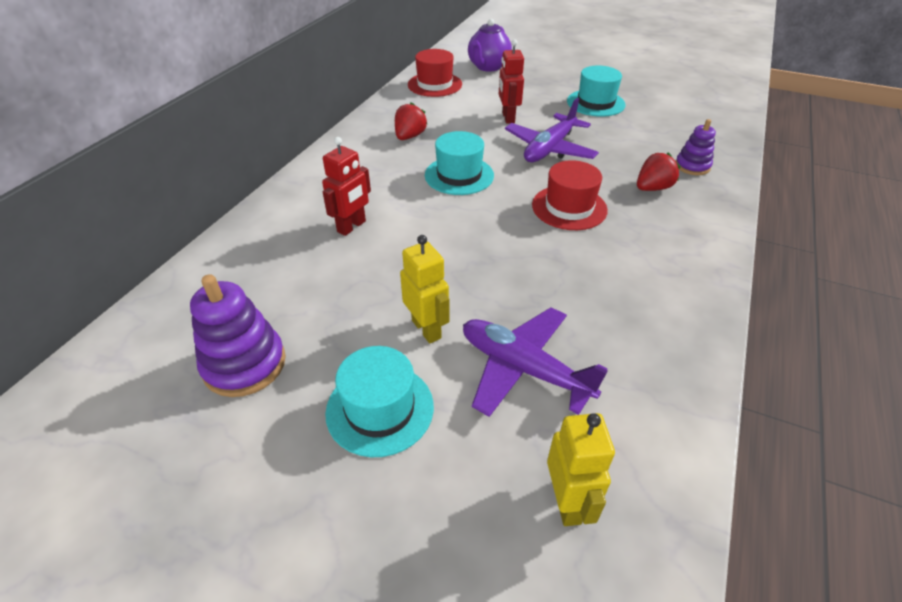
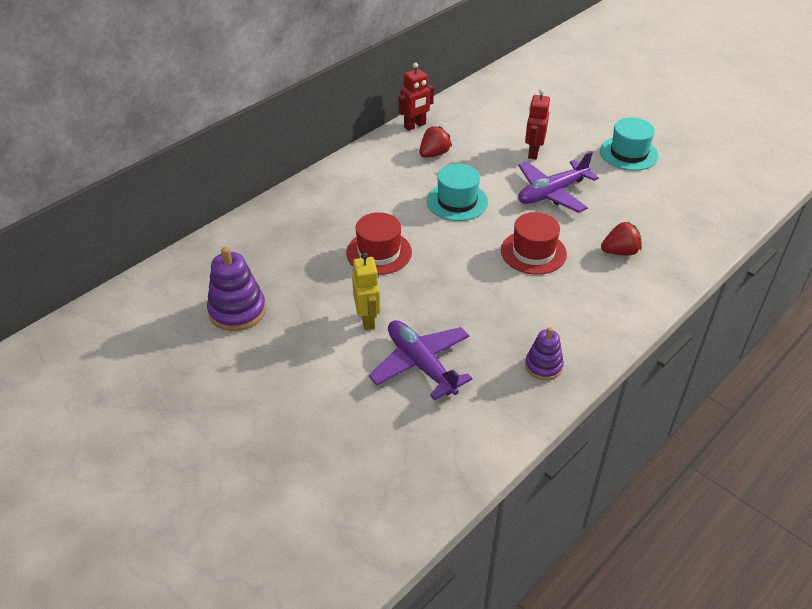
camera: 20 degrees right, 0 degrees up
red robot [322,137,371,236] -> red robot moved to [399,63,434,131]
turquoise hat [325,346,434,457] -> none
red hat [408,49,462,97] -> red hat moved to [346,212,412,275]
purple teapot [468,19,512,72] -> none
yellow robot [547,413,615,526] -> none
purple stacking toy [676,119,716,175] -> purple stacking toy moved to [525,327,564,380]

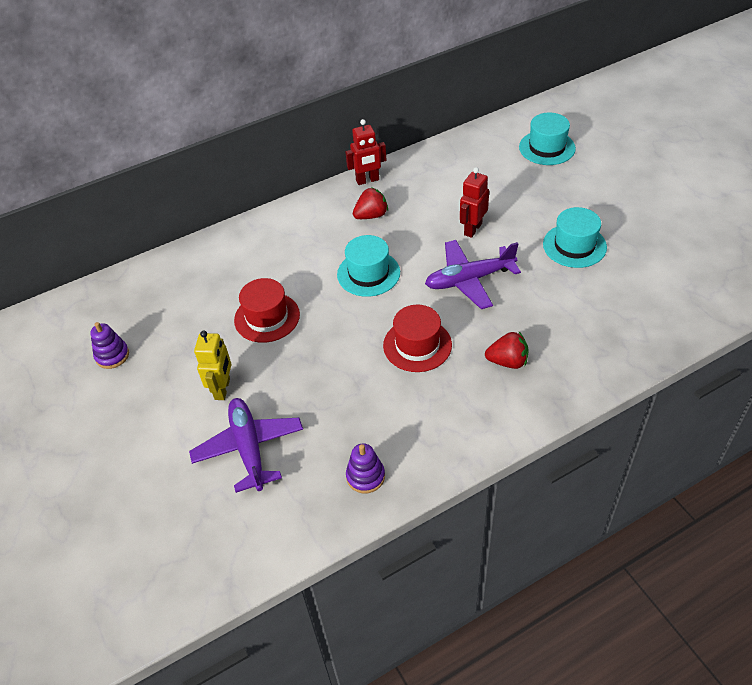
camera: 20 degrees right, 5 degrees up
purple stacking toy [207,247,266,331] -> purple stacking toy [90,322,129,369], size x0.62
none -> turquoise hat [519,113,576,165]

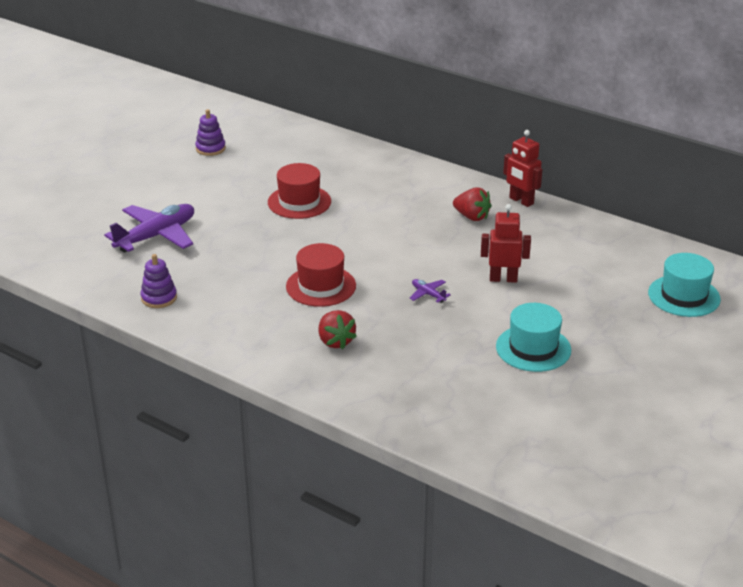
camera: 60 degrees right, 15 degrees down
yellow robot [194,331,231,400] -> none
turquoise hat [337,235,400,297] -> none
purple plane [425,240,521,309] -> purple plane [410,279,451,303], size x0.43

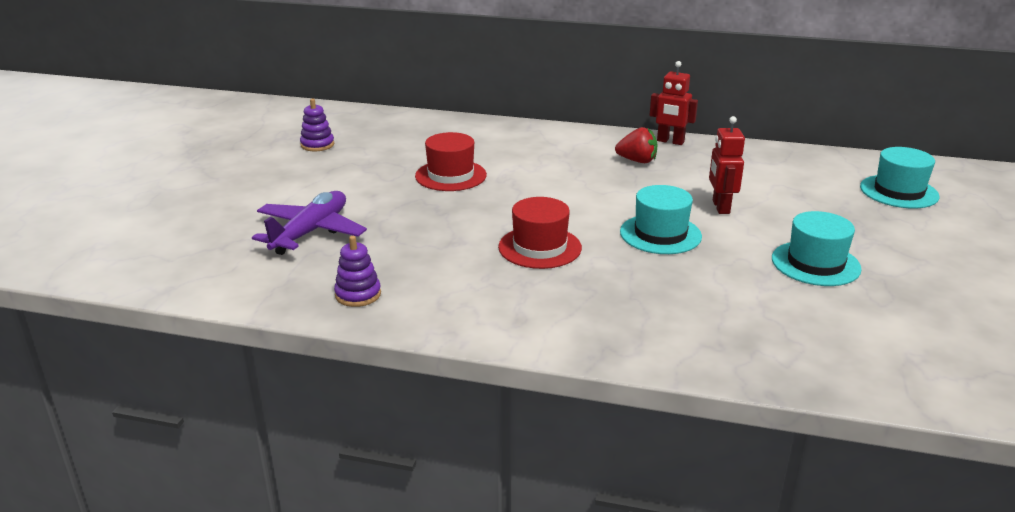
camera: 20 degrees left, 5 degrees down
red strawberry [319,310,357,349] -> none
purple plane [410,279,451,303] -> turquoise hat [620,185,702,254]
red robot [481,204,531,283] -> red robot turned 75 degrees counterclockwise [709,116,745,214]

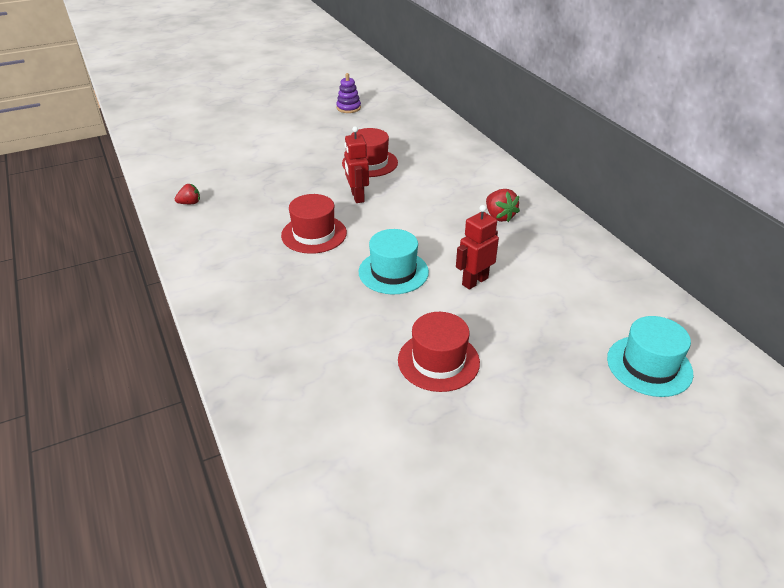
camera: 50 degrees right, 10 degrees up
purple plane [252,191,367,255] -> none
purple stacking toy [334,236,381,307] -> red strawberry [175,184,200,204]
red robot [650,61,698,145] -> red robot moved to [344,126,369,203]
turquoise hat [772,211,862,286] -> red hat [398,312,480,392]

